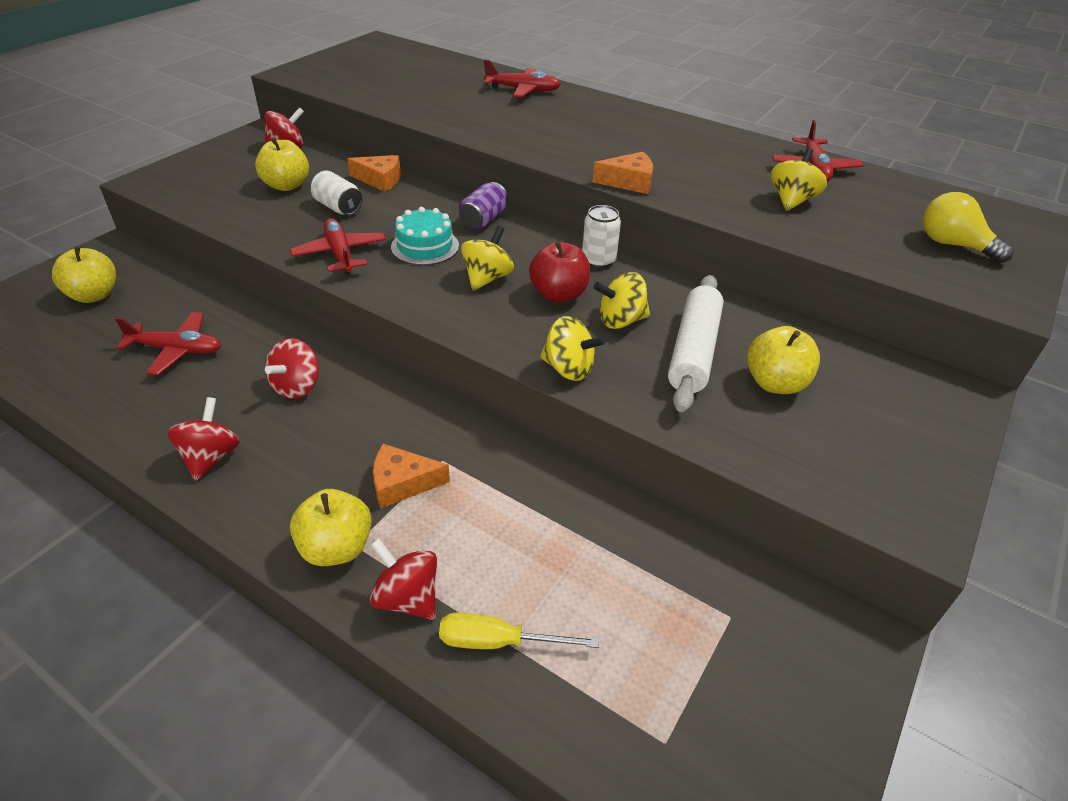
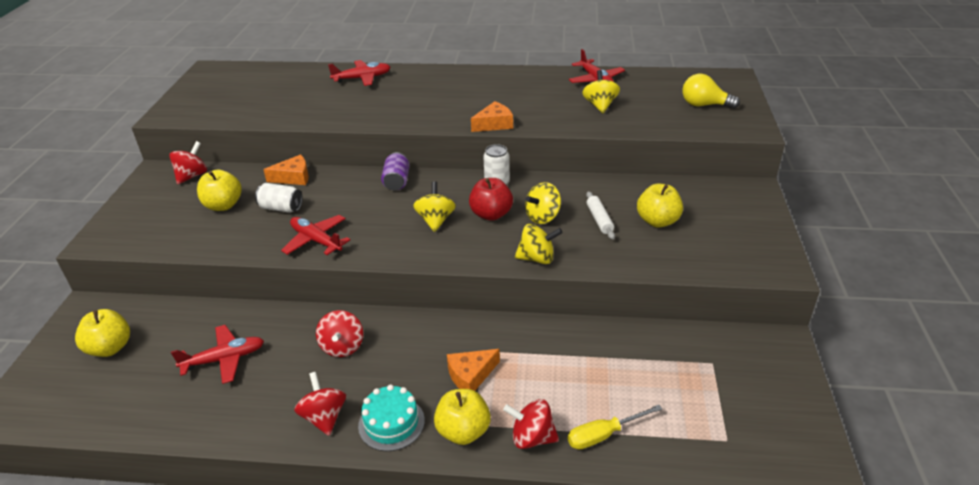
camera: 25 degrees left, 5 degrees down
turquoise cake [391,207,459,265] -> turquoise cake moved to [358,384,425,451]
white rolling pin [668,275,723,412] -> white rolling pin [586,191,615,240], size x0.54

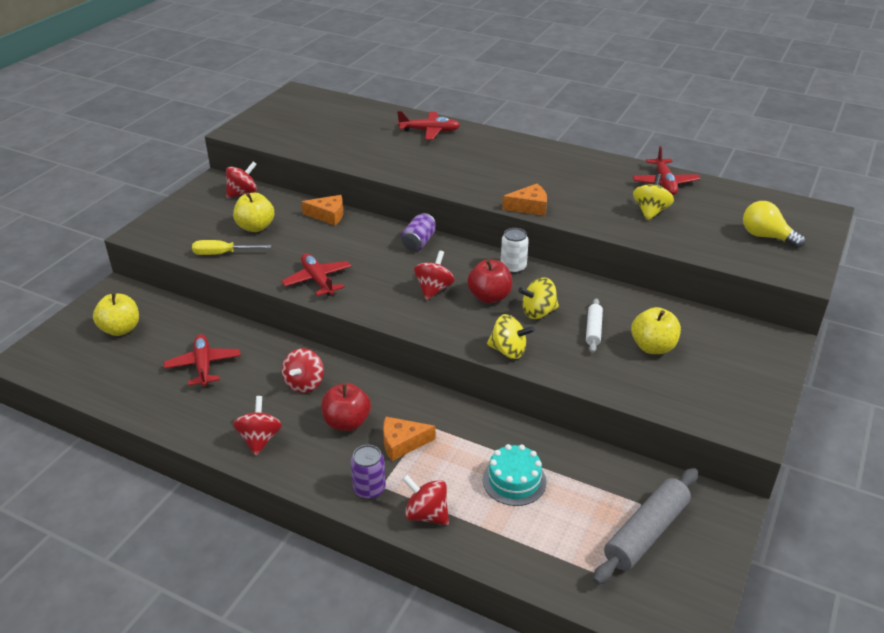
camera: 20 degrees right, 0 degrees up
red plane [171,325,264,384] -> red plane turned 105 degrees counterclockwise [164,334,241,386]
white can [255,183,303,213] -> none
turquoise cake [358,384,425,451] -> turquoise cake moved to [483,444,546,506]
yellow spinning top [413,181,456,232] -> red spinning top [414,251,455,300]
yellow apple [434,389,491,445] -> purple can [351,445,386,499]
yellow screwdriver [568,405,662,450] -> yellow screwdriver moved to [192,240,271,255]
none -> red apple [321,383,371,431]
none -> grey rolling pin [593,468,698,585]

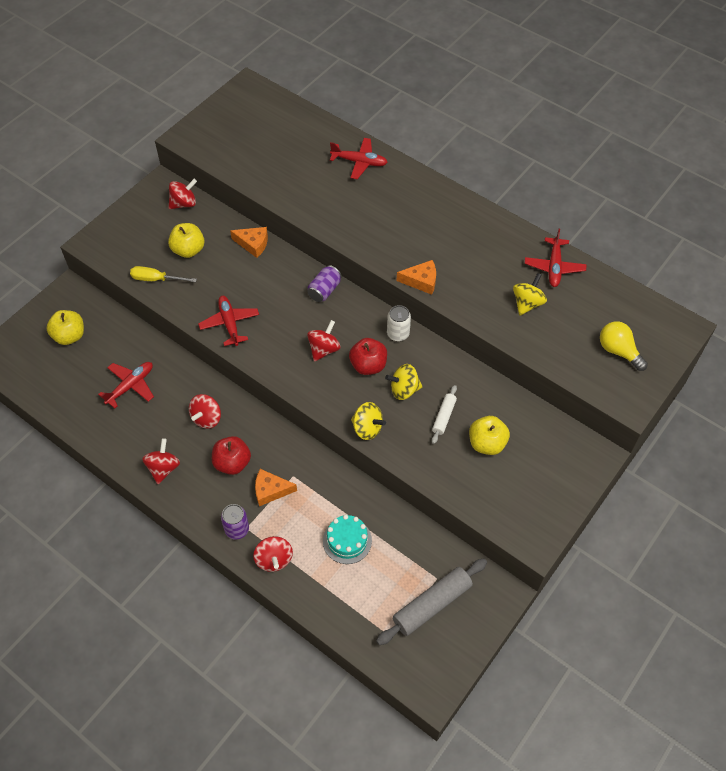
camera: 10 degrees right, 20 degrees up
red plane [164,334,241,386] -> red plane turned 45 degrees clockwise [98,362,154,408]
red spinning top [402,475,449,525] -> red spinning top turned 150 degrees counterclockwise [253,536,293,572]

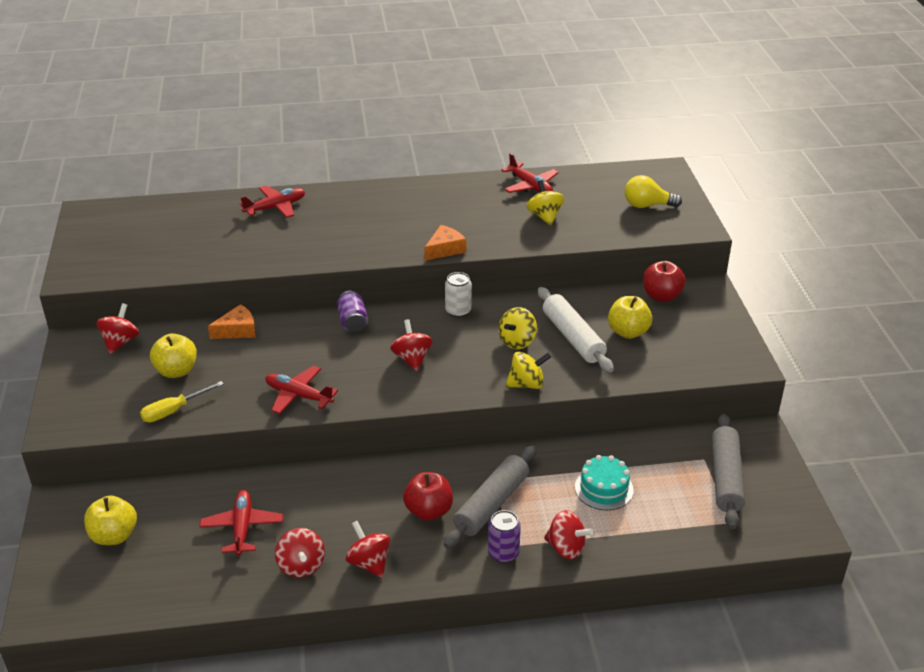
camera: 45 degrees left, 20 degrees down
red spinning top [189,394,221,429] -> red spinning top moved to [275,528,325,578]
orange cheese [255,469,297,506] -> grey rolling pin [444,445,537,548]
red apple [349,338,387,375] -> red apple moved to [643,261,685,302]
white rolling pin [432,385,457,444] -> white rolling pin [538,287,614,372], size x1.84

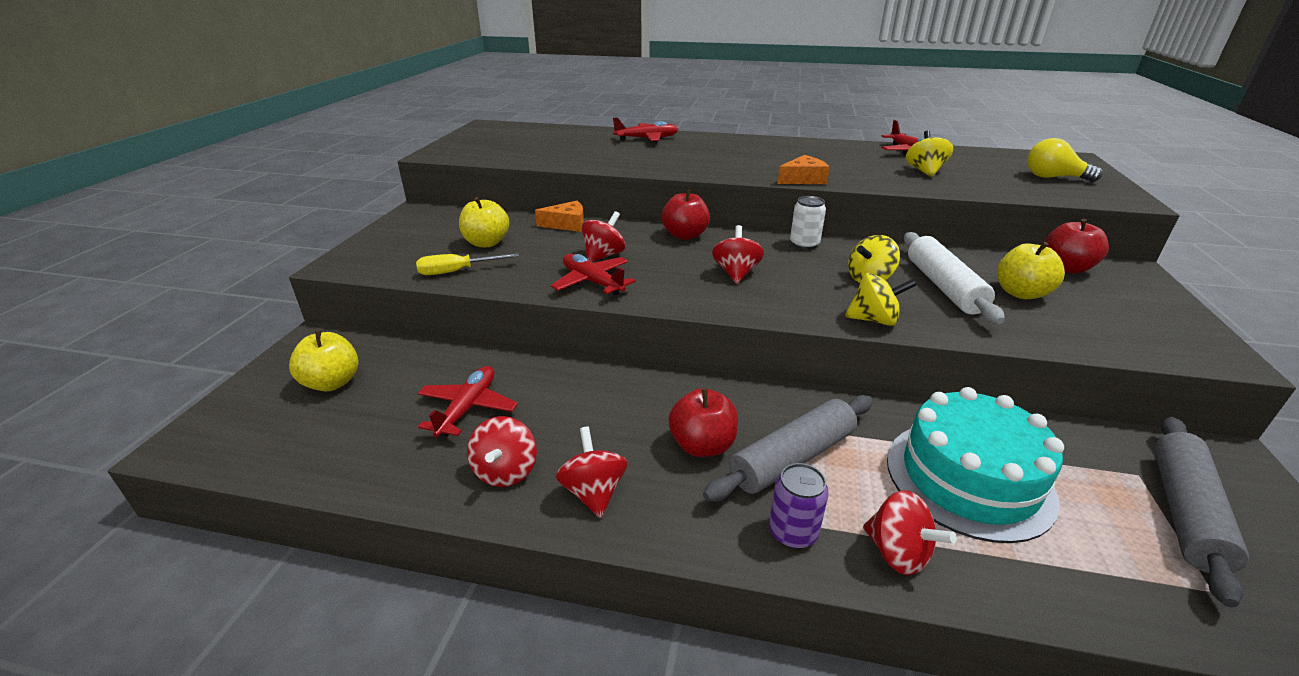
camera: 20 degrees right, 5 degrees down
red spinning top [96,303,139,354] -> red spinning top moved to [582,211,625,262]
purple can [337,291,368,332] -> red apple [662,189,710,240]
turquoise cake [575,455,634,510] -> turquoise cake [887,387,1064,543], size x1.76

